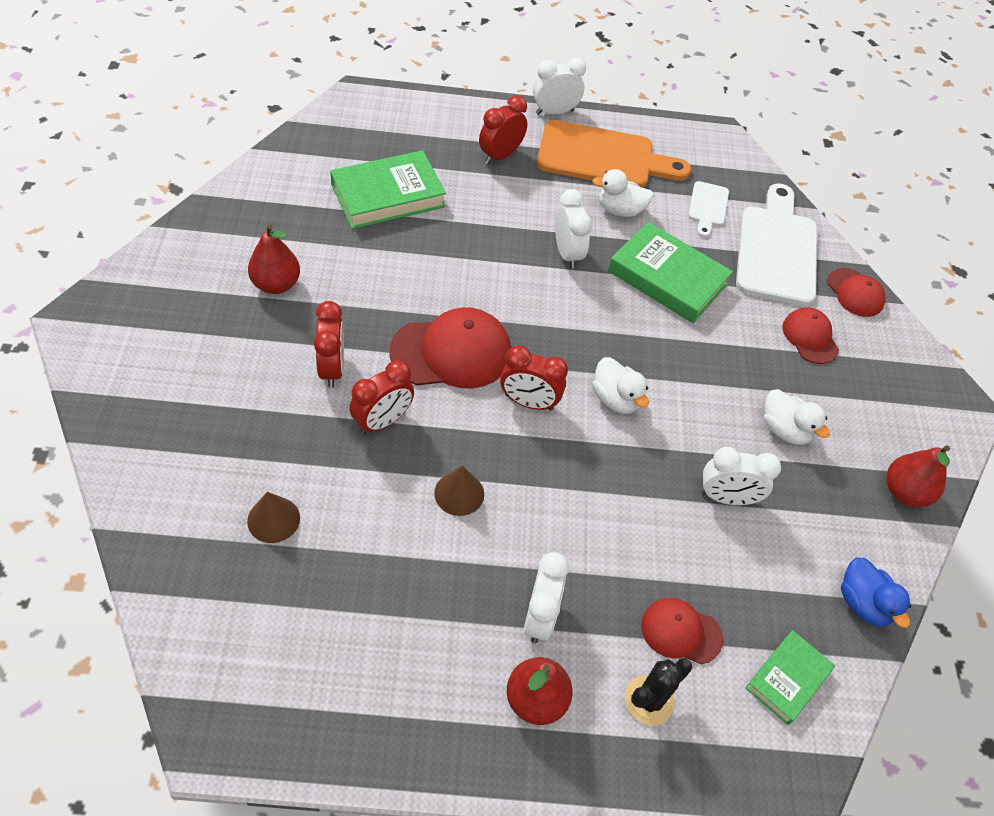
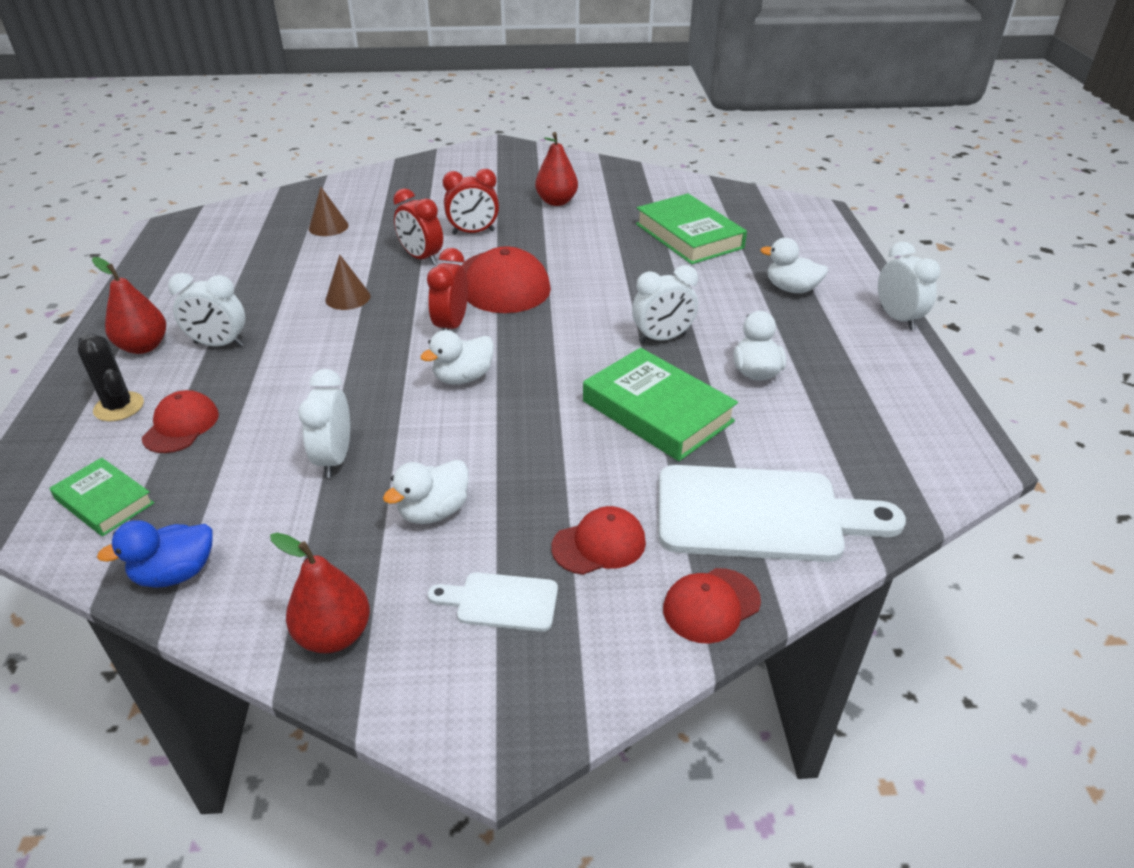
camera: 90 degrees right, 15 degrees down
red clock [479,96,527,164] -> white duck [760,238,828,293]
orange cutting board [537,120,691,188] -> none
green book [608,222,733,323] -> green book turned 75 degrees counterclockwise [583,348,738,461]
white cutting board [688,181,729,238] -> white cutting board moved to [428,572,558,632]

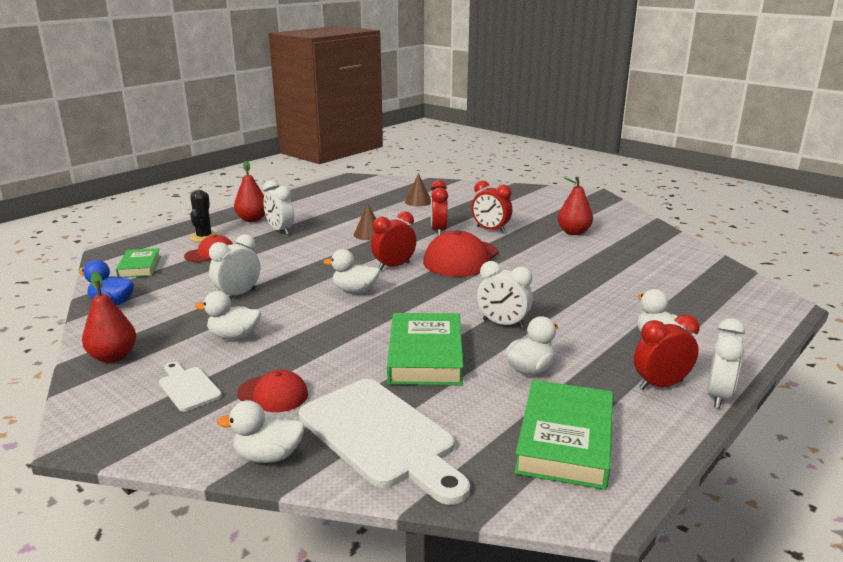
camera: 45 degrees right, 15 degrees down
green book [636,193,747,264] -> green book moved to [514,380,613,490]
red cap [663,568,761,644] -> white duck [217,400,305,463]
none -> red clock [634,315,700,390]

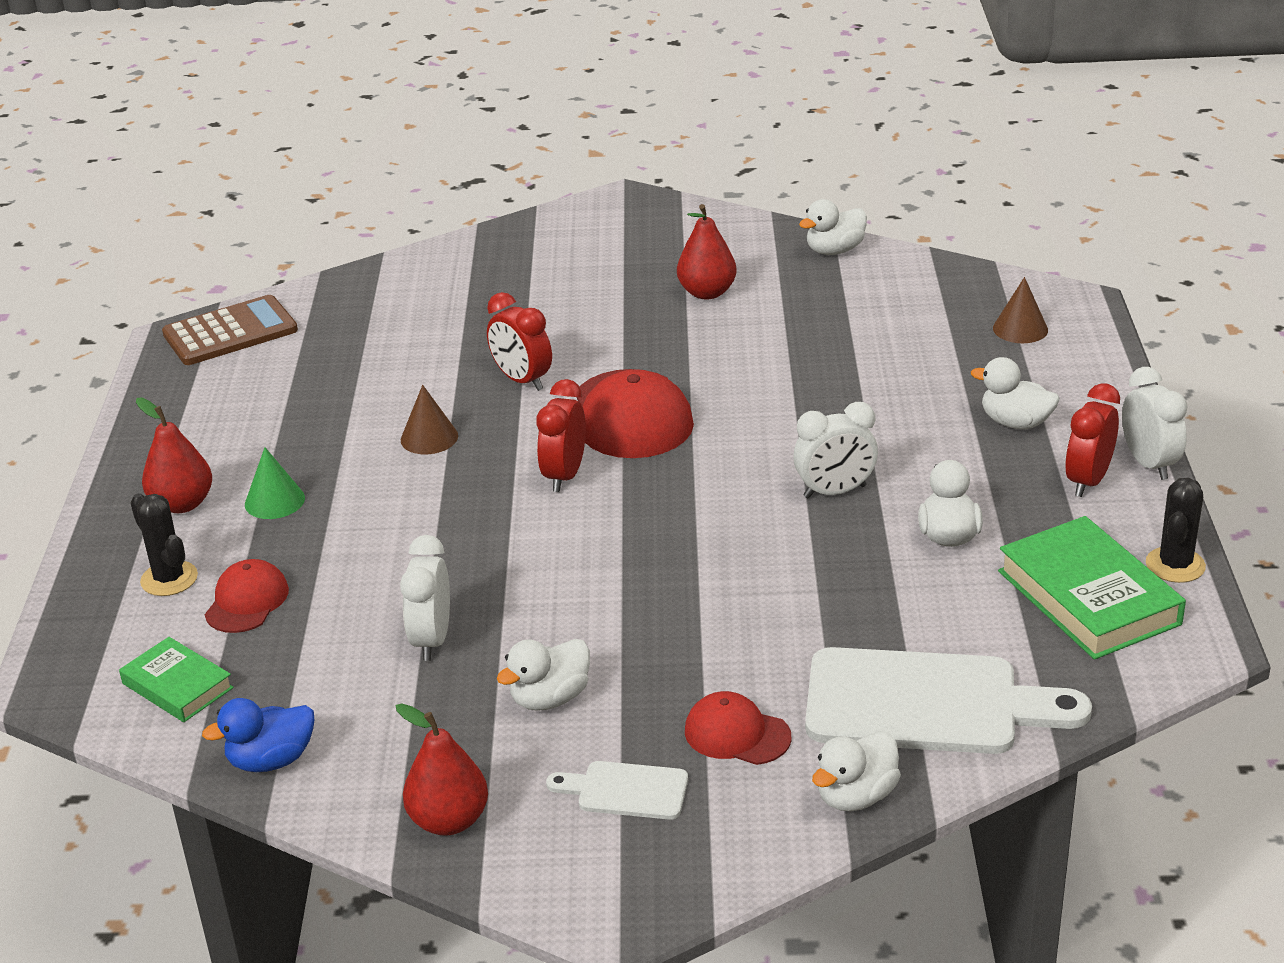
camera: 40 degrees left, 10 degrees up
red cap [237,370,308,412] -> red cap turned 135 degrees counterclockwise [685,691,791,765]
white clock [263,180,294,235] -> green cone [245,447,305,519]
white duck [323,249,380,293] -> white duck moved to [799,199,867,255]
green book [387,313,463,385] -> none
brown cone [405,173,431,206] -> brown cone moved to [993,277,1048,343]
red clock [472,181,512,233] -> none
none -> brown calculator [162,295,298,365]
none -> black cactus [1146,478,1206,583]

